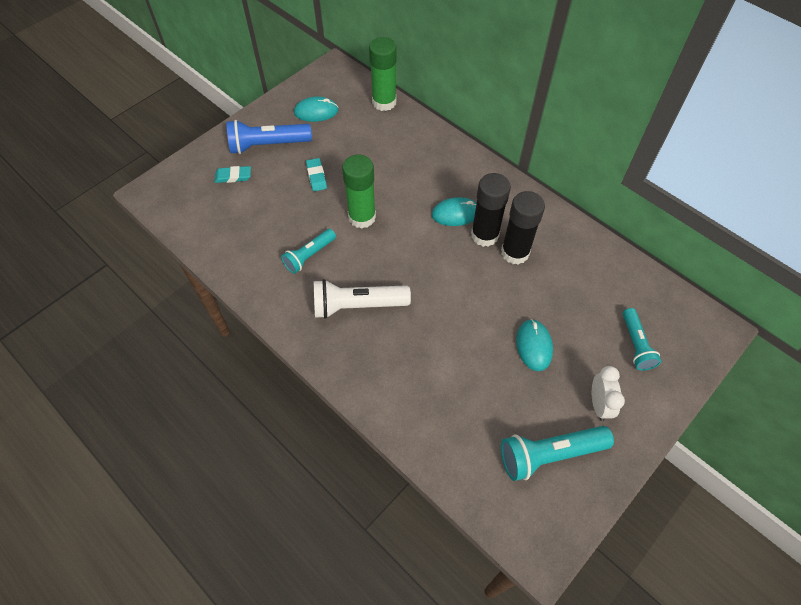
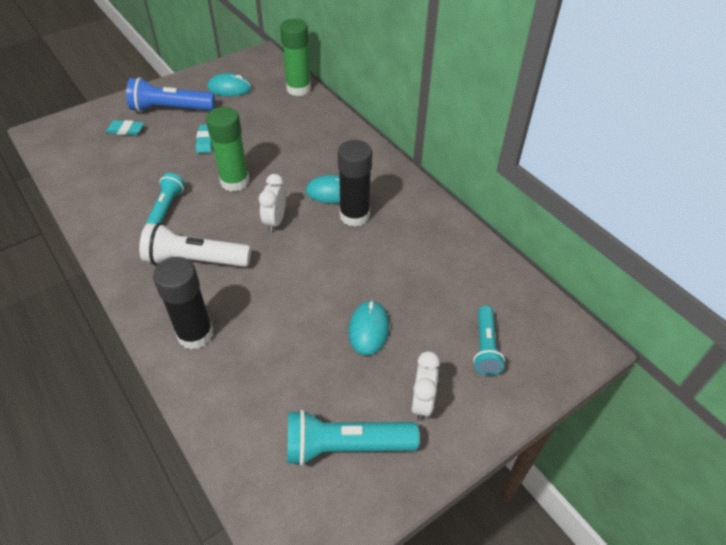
camera: 10 degrees right, 10 degrees down
turquoise flashlight [281,229,336,274] -> turquoise flashlight turned 135 degrees clockwise [146,173,185,224]
black glue stick [501,191,545,265] -> black glue stick moved to [153,257,213,350]
none -> white clock [259,174,286,232]

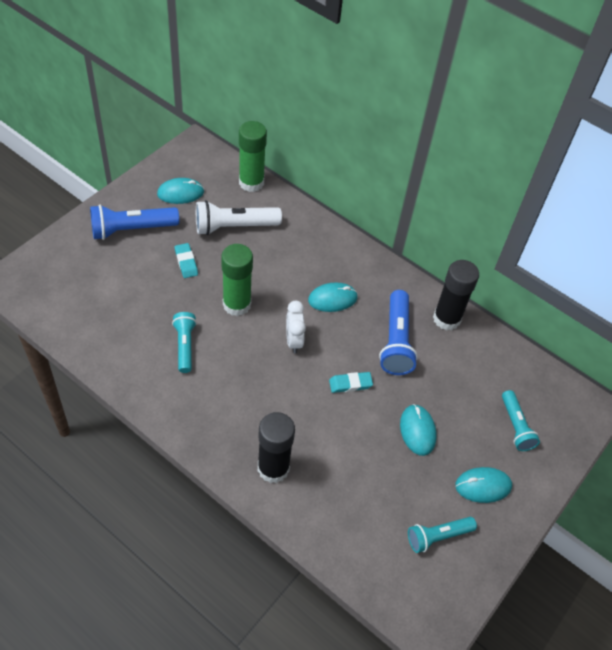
camera: 20 degrees left, 5 degrees up
turquoise eraser [106,120,144,135] -> turquoise eraser moved to [329,372,373,393]
white flashlight [139,223,251,267] -> white flashlight moved to [196,200,282,235]
turquoise flashlight [287,410,420,466] -> turquoise flashlight [408,517,477,553], size x0.64
black glue stick [338,140,372,227] -> black glue stick moved to [433,260,479,331]
white clock [411,351,440,421] -> turquoise mouse [455,467,512,503]
none -> blue flashlight [379,290,418,375]

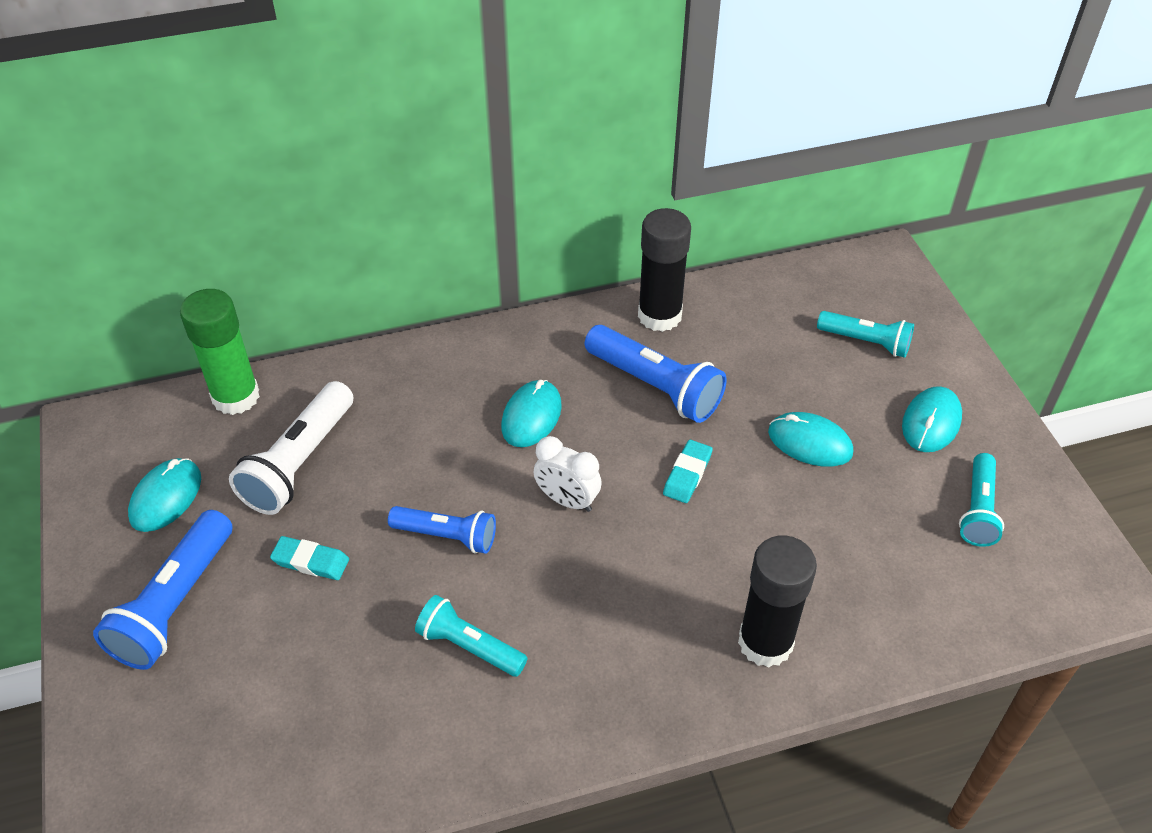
camera: 50 degrees left, 5 degrees down
green glue stick [221,244,253,316] -> blue flashlight [388,506,496,554]

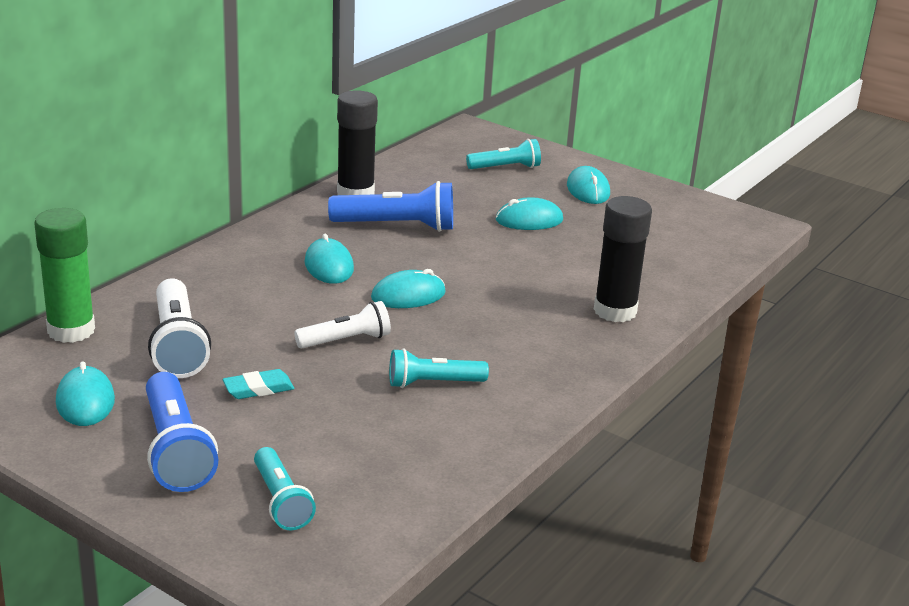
camera: 40 degrees left, 20 degrees down
blue flashlight [388,506,496,554] -> white flashlight [294,301,391,348]
white clock [533,436,602,512] -> turquoise mouse [371,269,446,308]
turquoise eraser [663,440,713,503] -> none
turquoise flashlight [959,453,1004,547] -> turquoise flashlight moved to [254,447,316,530]

